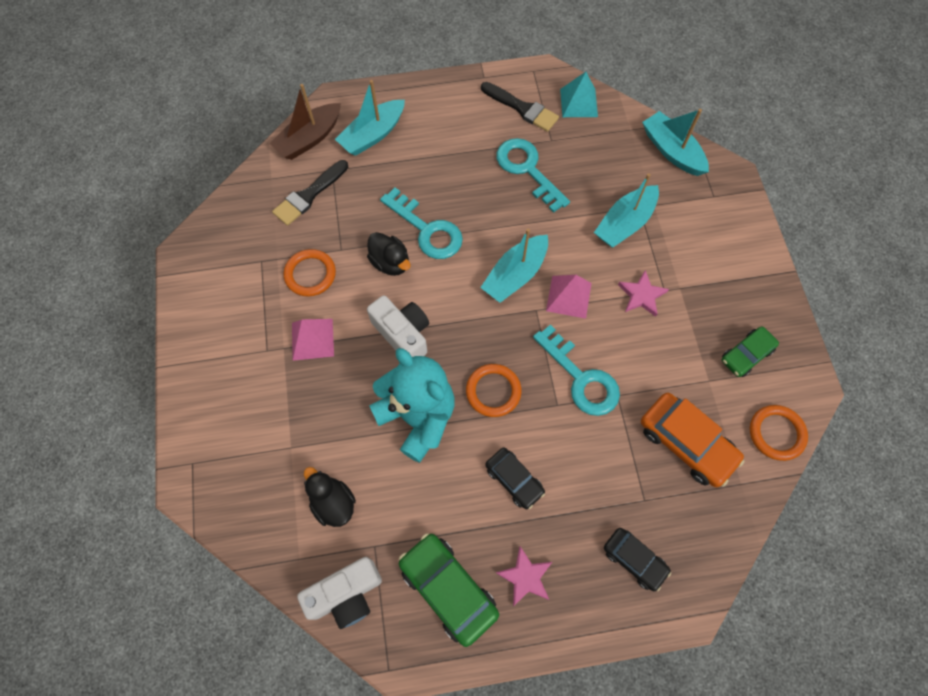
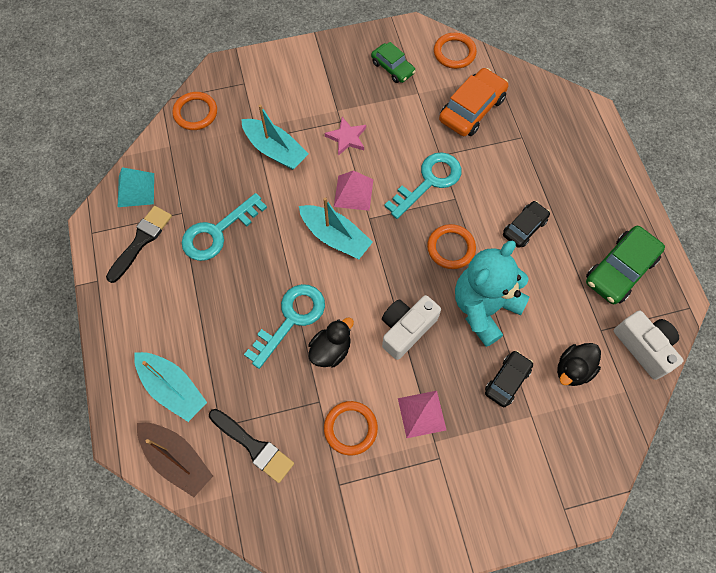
camera: 95 degrees left, 0 degrees up
pink star [496,546,552,606] -> none
black car [604,528,671,591] -> black car moved to [485,351,533,407]
turquoise boat [642,109,709,176] -> orange ring [172,92,217,130]

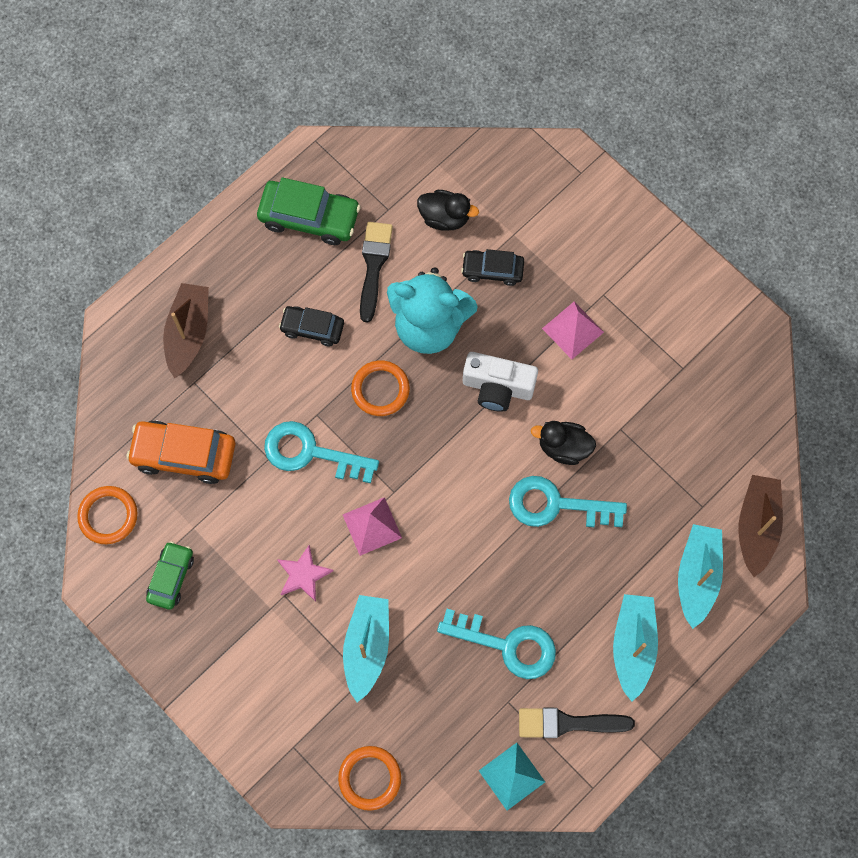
camera: 120 degrees left, 5 degrees up
black brush [209,409,294,483] -> black brush moved to [360,222,393,322]
turquoise boat [299,197,373,259] -> turquoise boat moved to [613,594,658,702]
orange ring [324,401,378,456] -> none
white camera [614,311,683,380] -> none
none -> brown boat [163,283,209,378]

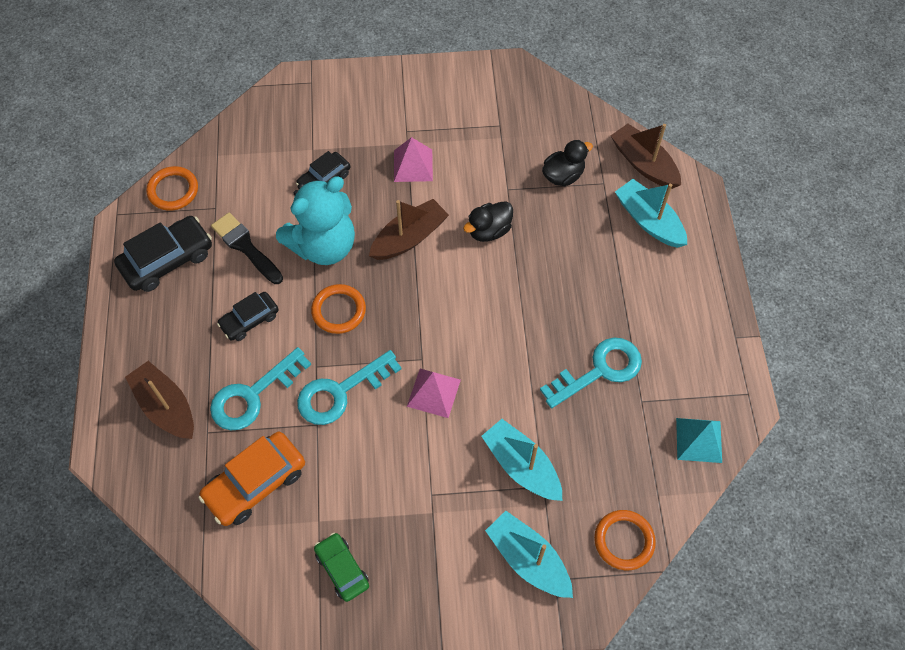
camera: 50 degrees left, 10 degrees down
orange ring [77,486,138,544] -> orange ring moved to [146,166,198,211]
green car [257,178,361,245] -> black car [114,216,212,292]
pink star [277,545,333,602] -> none
black duck [417,190,479,231] -> black duck moved to [542,140,593,186]
white camera [463,352,538,412] -> brown boat [369,199,449,260]
turquoise key [509,476,627,527] -> turquoise key moved to [210,347,311,430]
black brush [519,708,635,738] -> none
turquoise boat [613,594,658,702] -> turquoise boat moved to [485,511,573,598]

